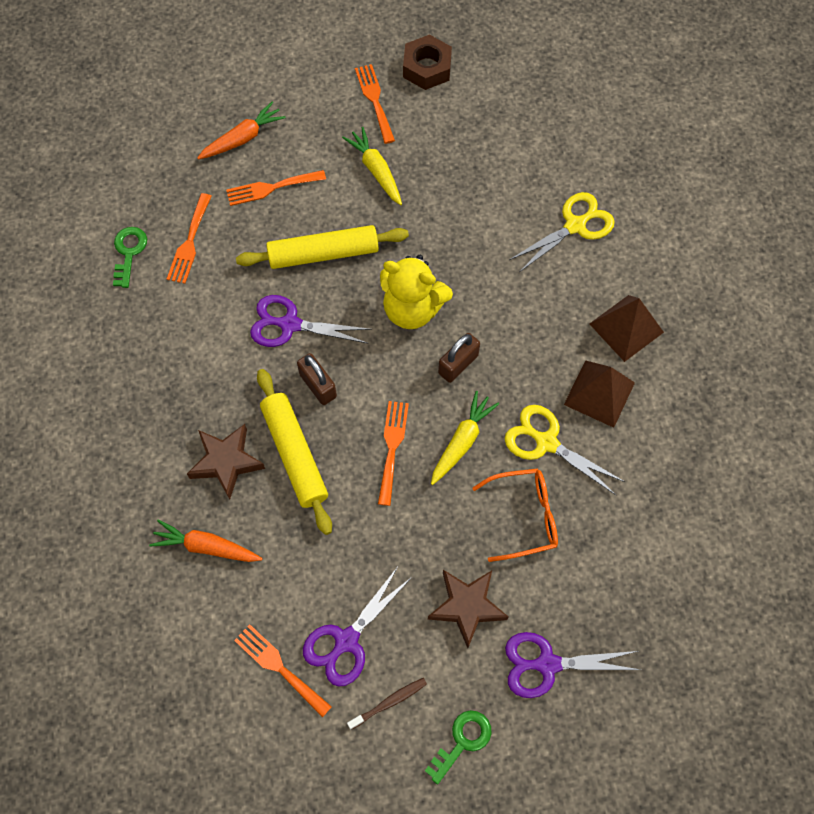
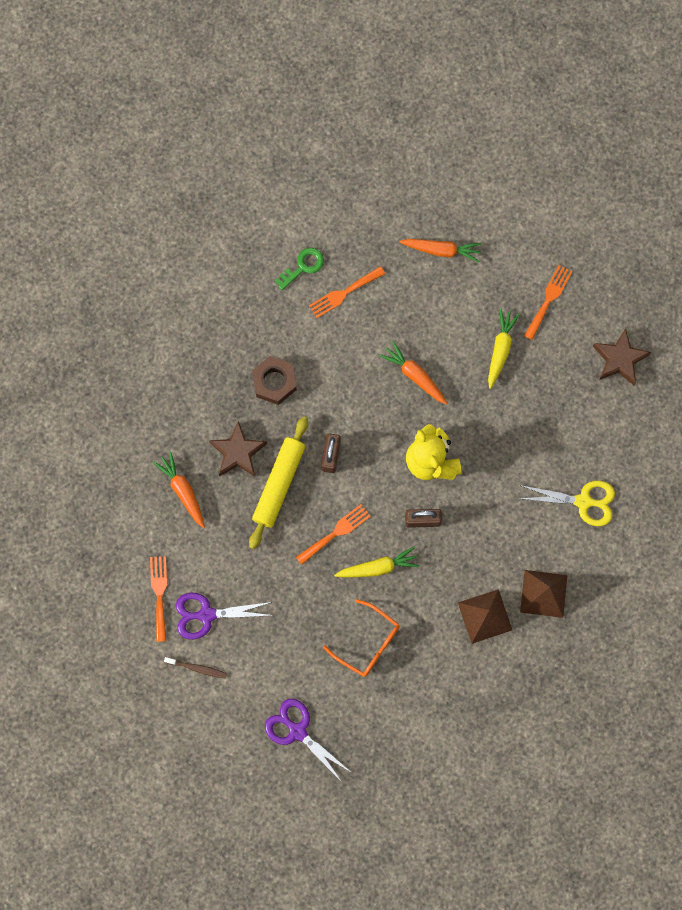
camera: 45 degrees right, 10 degrees up
orange fork [226,170,326,206] -> none
yellow rolling pin [236,225,409,269] -> orange carrot [379,341,447,404]
purple scissors [250,295,372,347] -> none
brown nut [403,34,452,90] -> brown nut moved to [252,356,297,405]
green key [425,710,492,784] -> none
brown star [428,570,509,648] -> brown star moved to [593,328,651,385]
yellow scissors [505,405,625,495] -> none

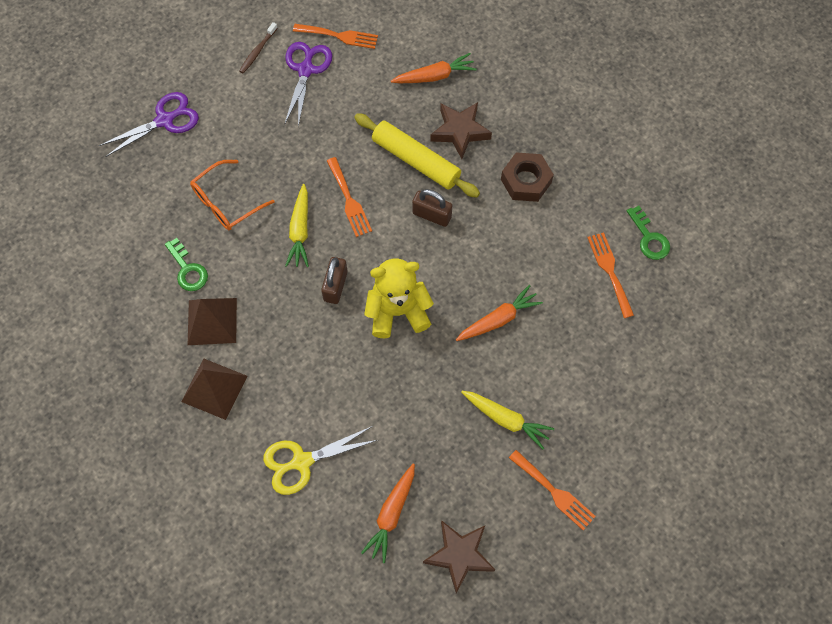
camera: 105 degrees right, 10 degrees down
orange carrot [399,239,482,262] -> orange carrot moved to [361,464,415,563]
yellow scissors [517,481,615,526] -> yellow scissors turned 45 degrees clockwise [263,426,377,495]
none -> green key [165,238,208,291]

